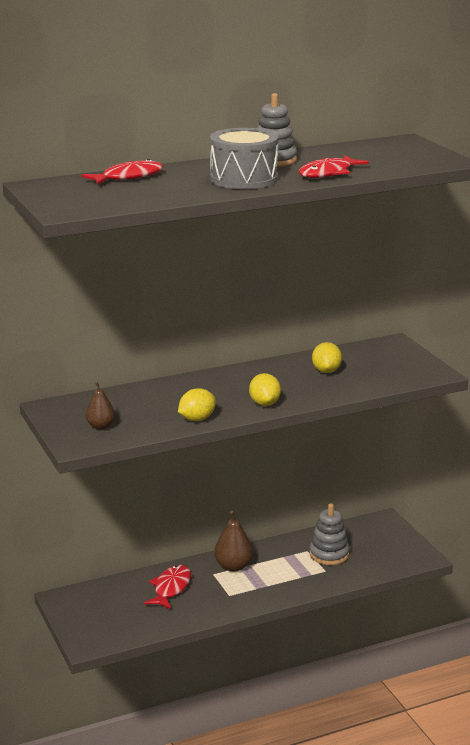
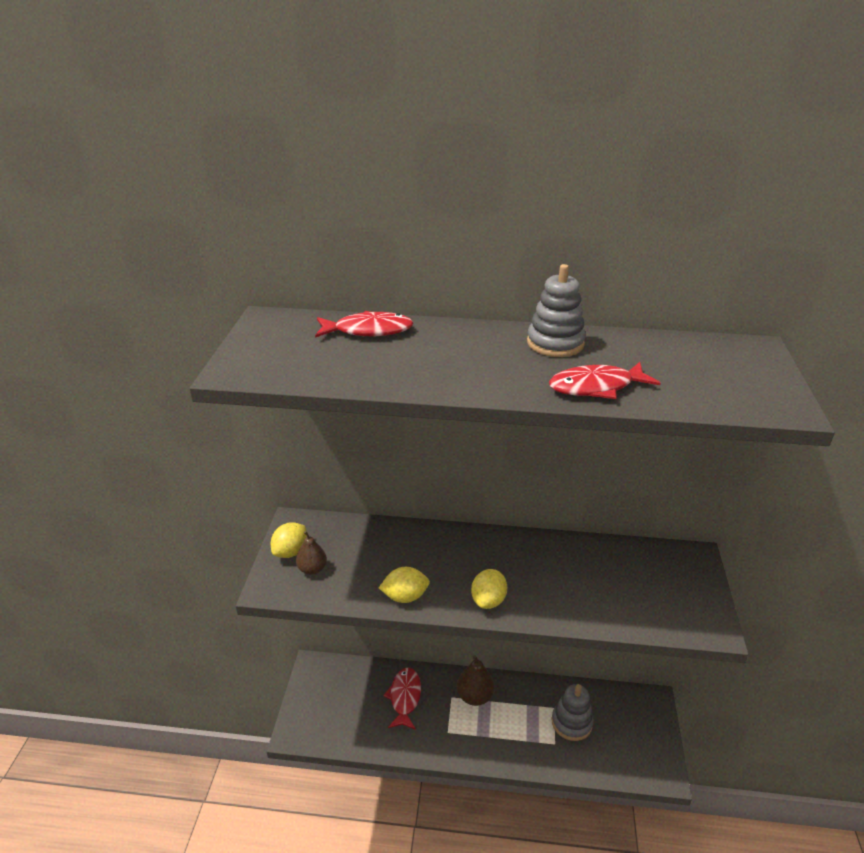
camera: 30 degrees right, 10 degrees up
red fish [144,565,191,609] -> red fish turned 45 degrees counterclockwise [383,668,421,730]
grey drum [210,128,278,189] -> none
yellow lemon [312,342,342,373] -> yellow lemon moved to [271,522,307,558]

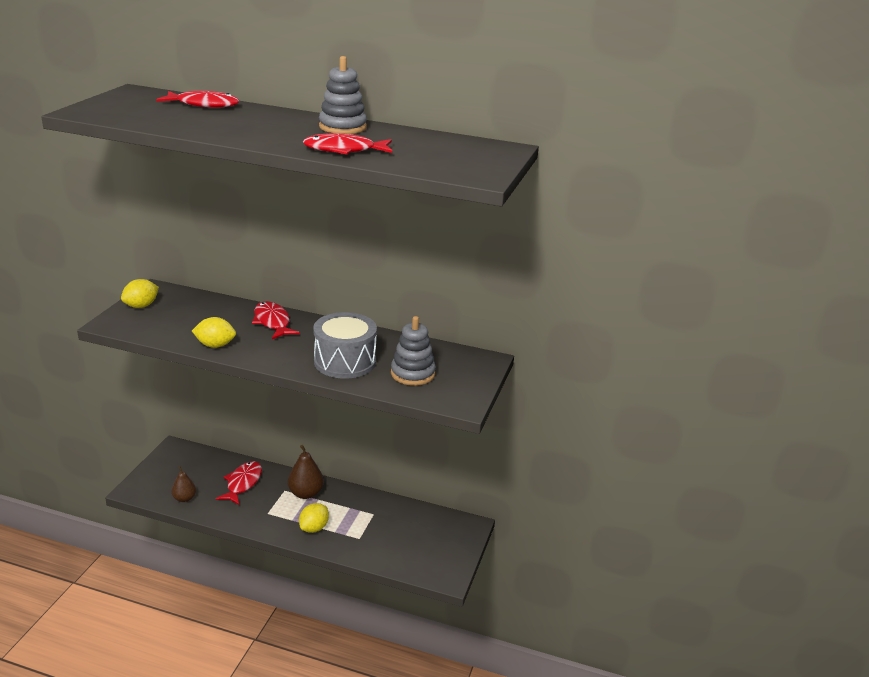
camera: 10 degrees right, 5 degrees down
brown pear [296,531,327,575] -> brown pear moved to [171,466,196,502]
yellow lemon [471,569,507,609] -> yellow lemon moved to [299,503,329,533]
grey stacking toy [552,684,594,741] -> grey stacking toy moved to [391,316,436,386]
none -> red fish [252,301,300,339]
none -> grey drum [313,312,377,379]

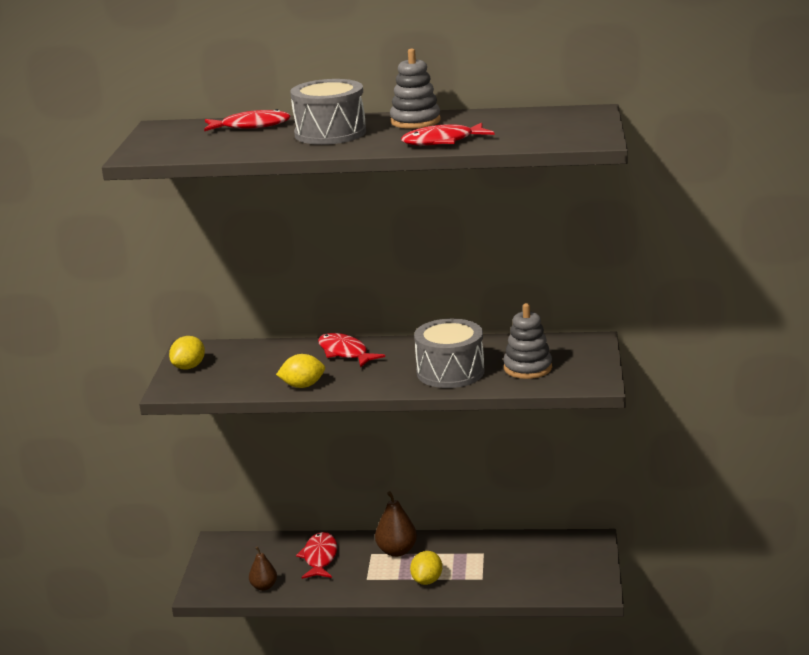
camera: 10 degrees left, 5 degrees down
none -> grey drum [290,79,366,145]

